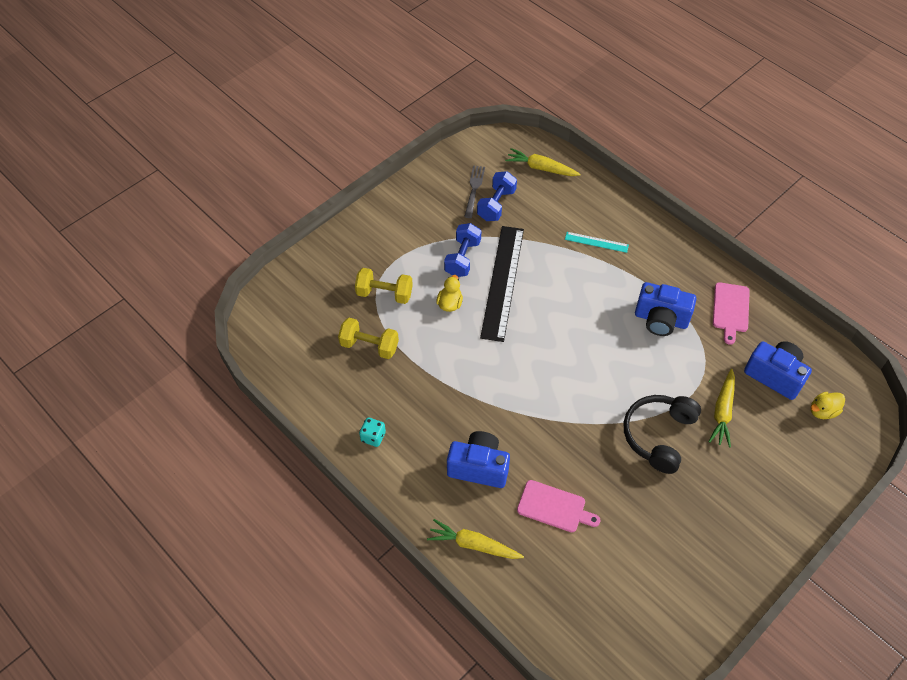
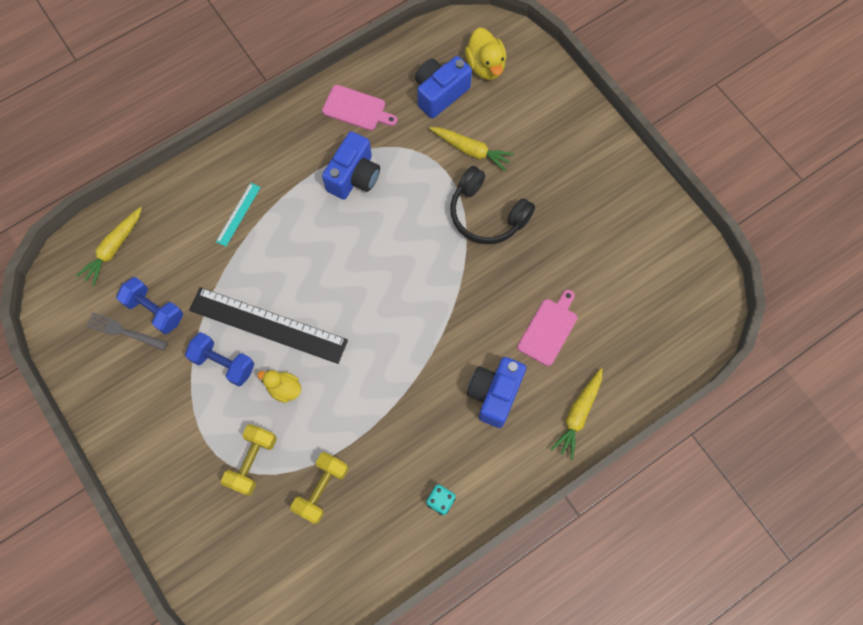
camera: 80 degrees left, 15 degrees up
yellow duck [811,392,845,419] -> yellow duck [465,28,507,80], size x1.52

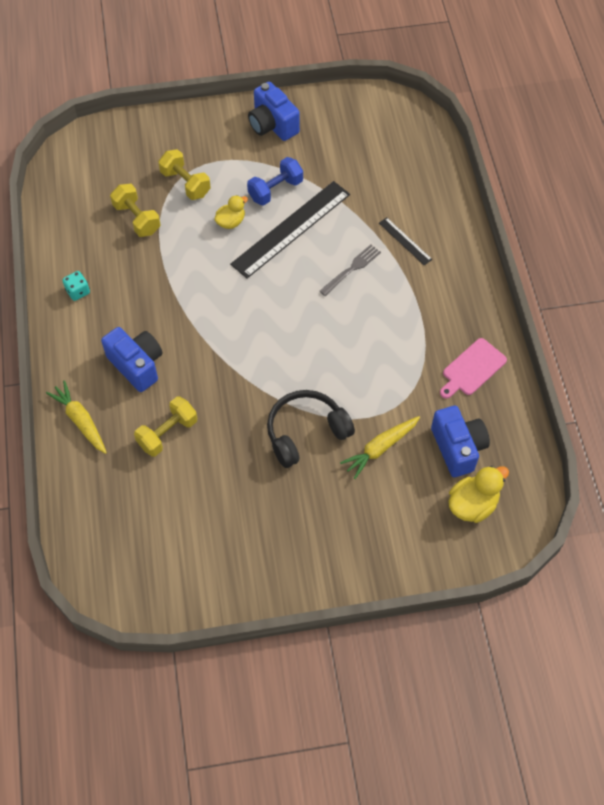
camera: 115 degrees right, 10 degrees down
yellow carrot [76,207,142,286] -> none
grey fork [86,312,167,351] -> grey fork moved to [320,245,381,296]
blue dumbbell [116,277,183,334] -> none
turquoise ruler [216,183,261,246] -> black ruler [379,217,432,265]
blue camera [322,131,380,200] -> blue camera moved to [248,82,300,141]
yellow duck [465,28,507,80] -> yellow duck turned 135 degrees clockwise [448,466,509,523]
pink cutting board [517,290,577,366] -> yellow dumbbell [134,397,197,457]

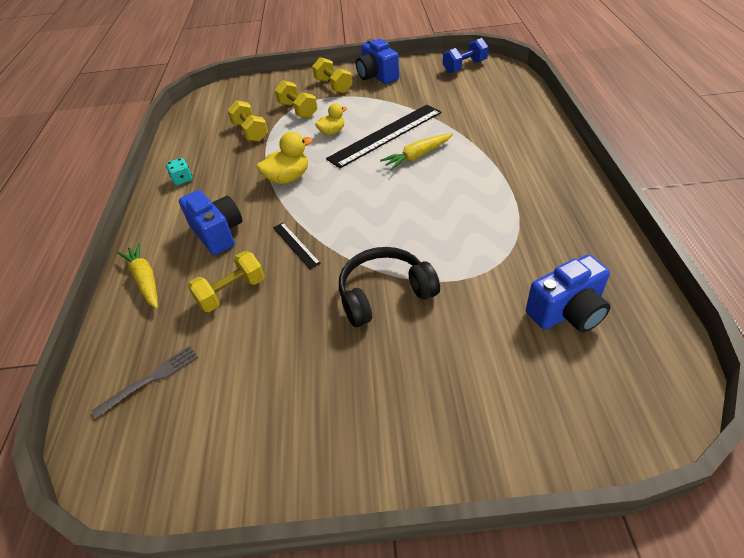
camera: 10 degrees right, 15 degrees down
blue dumbbell [247,157,303,206] -> blue dumbbell moved to [443,38,489,73]
grey fork [320,245,381,296] -> grey fork moved to [92,346,198,418]
yellow carrot [340,416,420,479] -> yellow carrot moved to [380,133,453,170]
black ruler [379,217,432,265] -> black ruler moved to [273,223,321,269]
blue camera [431,406,490,477] -> blue camera turned 75 degrees clockwise [526,255,611,332]
pink cutting board [440,338,507,399] -> none
yellow duck [448,466,509,523] -> yellow duck moved to [257,132,313,184]
none -> yellow dumbbell [312,57,352,94]

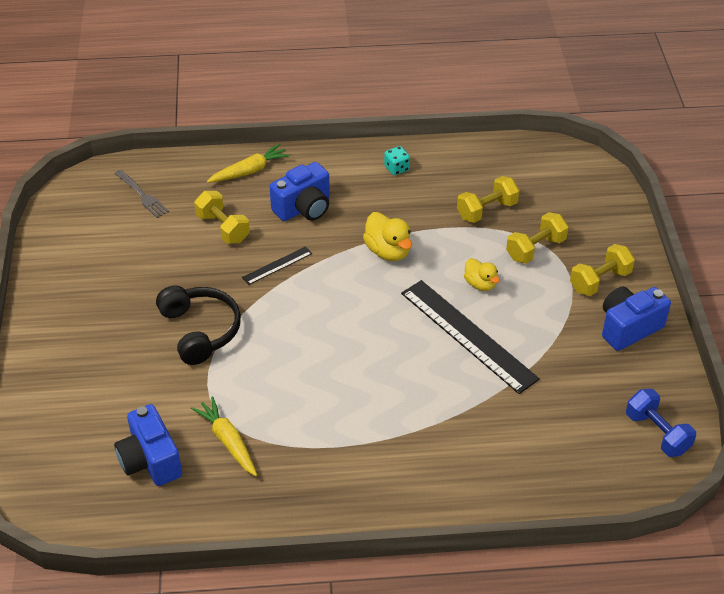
camera: 85 degrees right, 0 degrees up
yellow carrot [380,133,453,170] -> yellow carrot moved to [191,397,257,476]

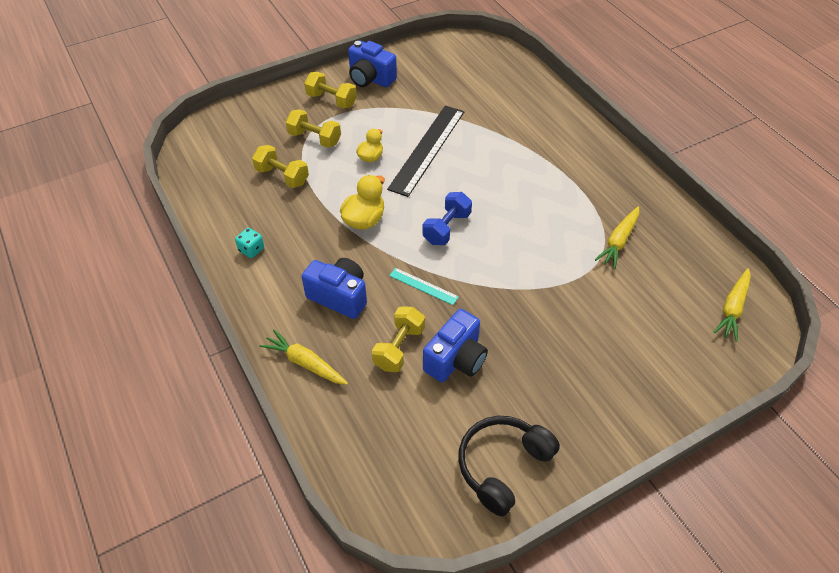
camera: 115 degrees left, 5 degrees up
blue camera [114,404,182,486] -> blue camera moved to [423,309,488,382]
grey fork [115,170,169,218] -> none
black headphones [156,286,241,365] -> black headphones moved to [458,416,560,516]
black ruler [242,246,312,285] -> turquoise ruler [389,268,459,305]
blue dumbbell [626,389,696,457] -> blue dumbbell moved to [423,192,472,245]
none -> yellow carrot [714,268,751,342]

